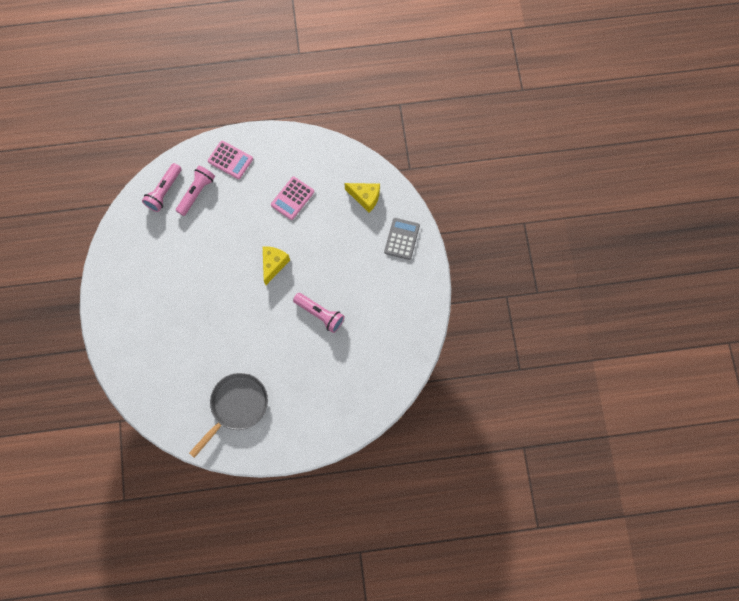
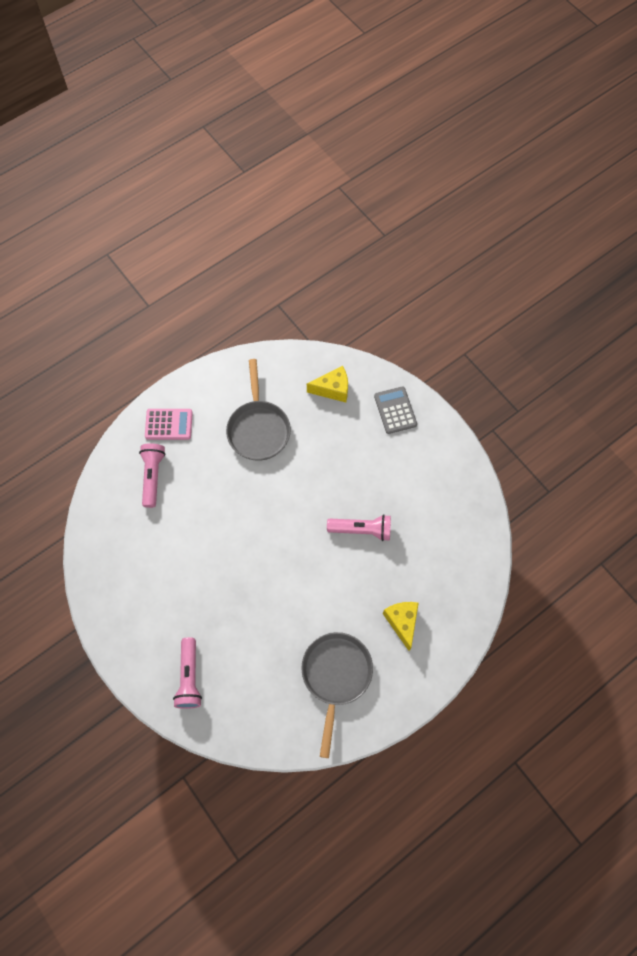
camera: 30 degrees left, 5 degrees down
pink flashlight [142,163,182,212] -> pink flashlight moved to [173,637,202,709]
yellow cheese [263,246,290,285] -> yellow cheese moved to [383,602,419,651]
pink calculator [271,177,314,220] -> grey pan [226,359,291,461]

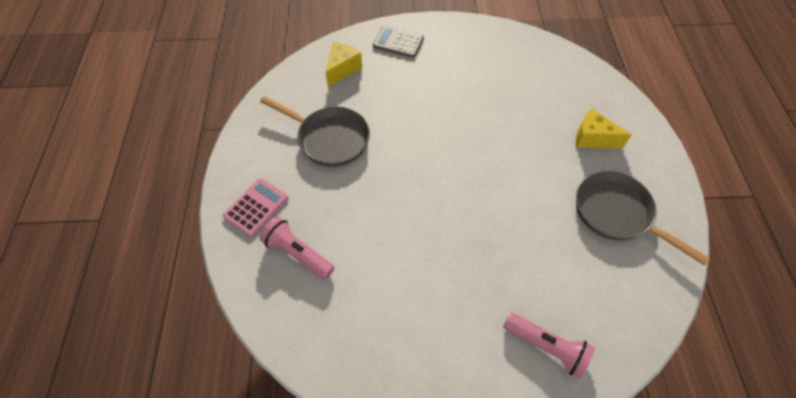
camera: 55 degrees left, 10 degrees down
pink flashlight [327,515,391,541] -> none

